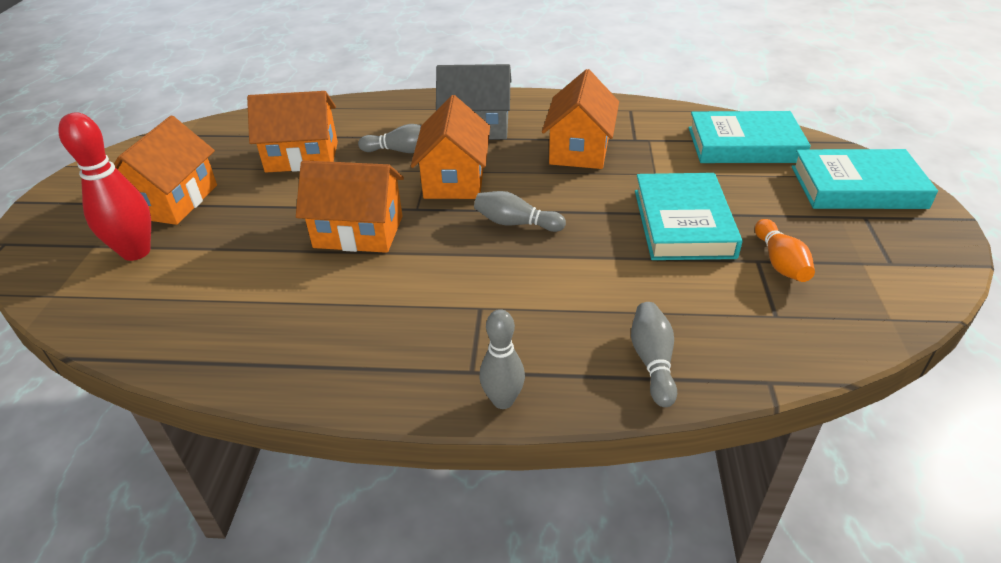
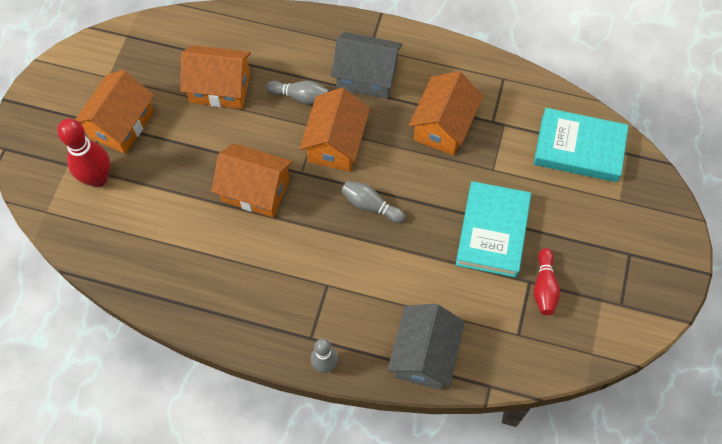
camera: 10 degrees right, 25 degrees up
grey bowling pin [631,302,677,407] -> grey house [388,304,465,390]
orange bowling pin [755,219,815,282] -> red bowling pin [533,248,560,315]
turquoise book [791,149,938,209] -> none

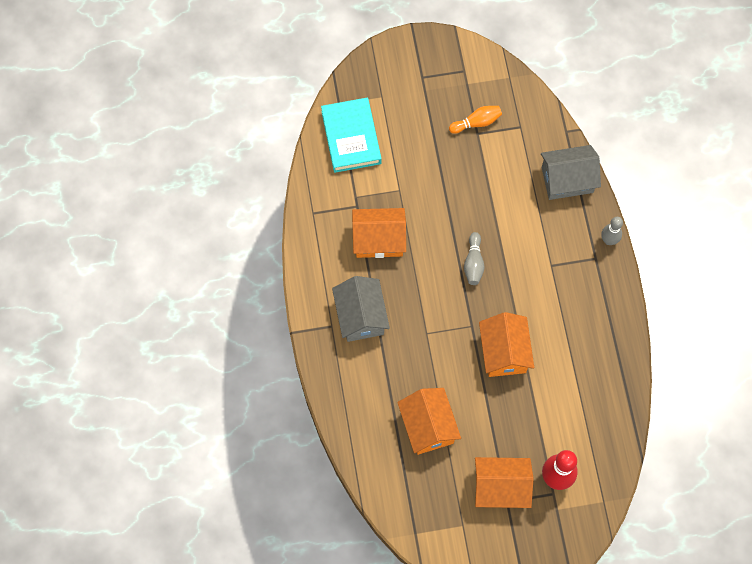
camera: 115 degrees left, 5 degrees up
grey bowling pin [266,81,330,105] -> none
orange house [300,88,370,172] -> none
turquoise book [456,181,531,278] -> none
red bowling pin [533,248,560,315] -> orange bowling pin [449,106,502,134]

